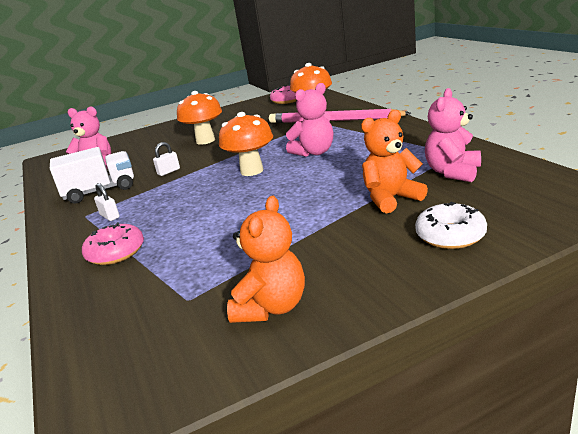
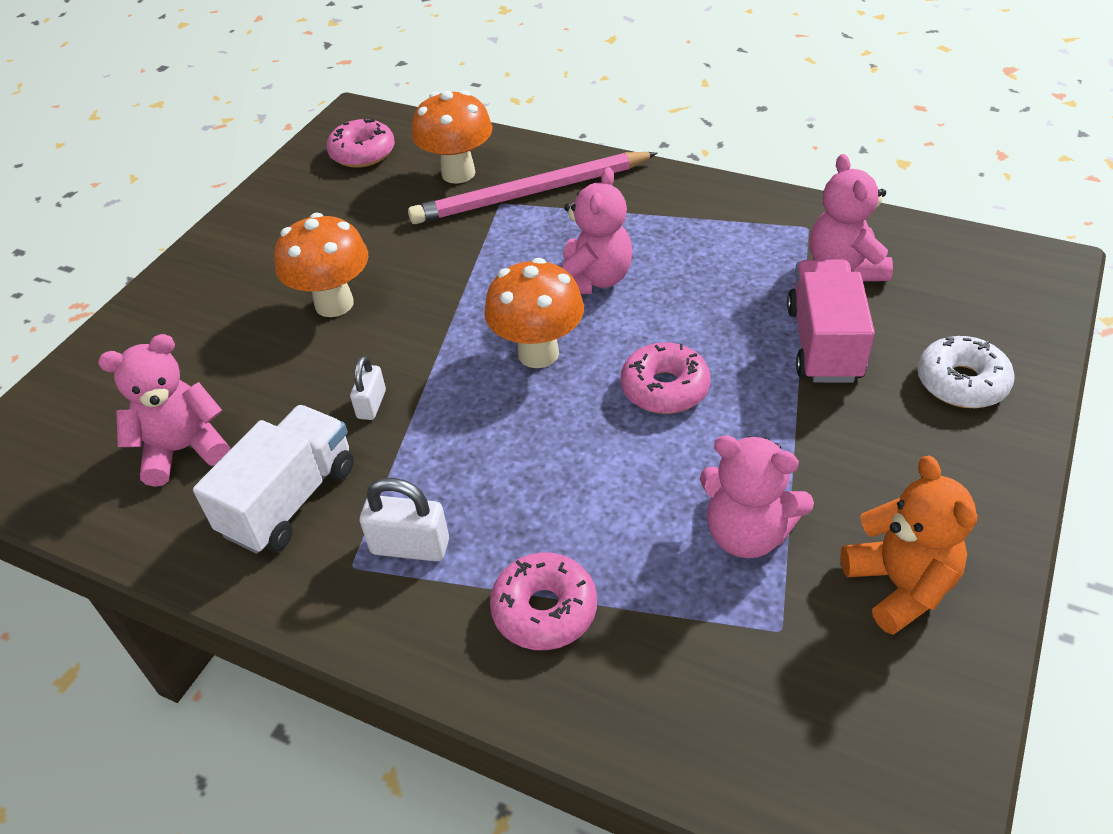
camera: 40 degrees left, 20 degrees up
white padlock [94,183,120,221] -> white padlock [360,478,449,562], size x1.52
orange teddy bear [361,110,428,214] -> pink truck [787,260,875,383]
none -> pink donut [621,342,710,414]
none -> pink teddy bear [700,435,814,558]

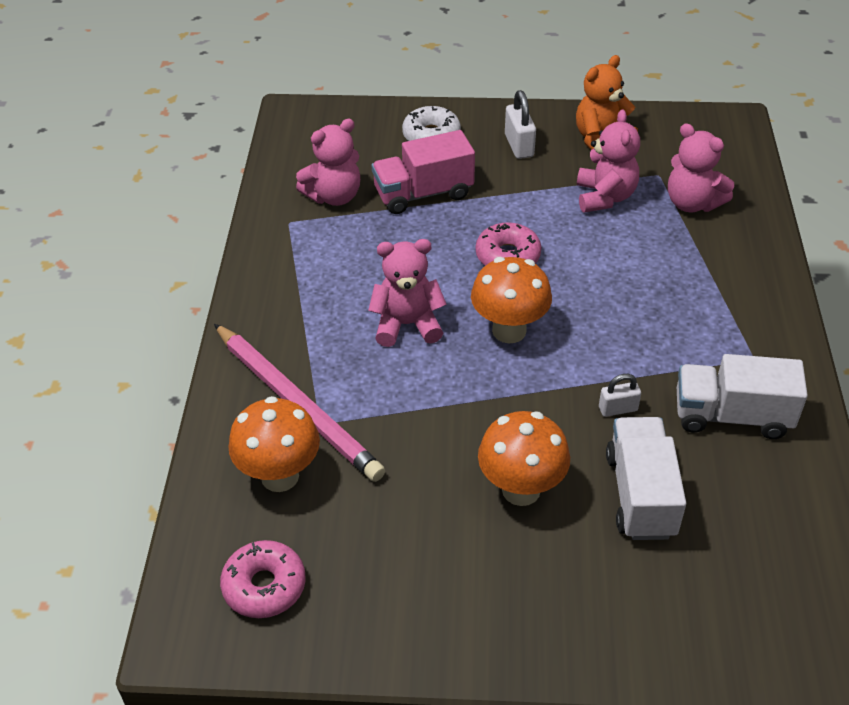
camera: 115 degrees left, 0 degrees up
pink teddy bear [98,334,230,487] -> pink teddy bear moved to [668,123,734,212]
white padlock [360,478,449,562] -> white padlock moved to [505,90,536,159]
pink donut [490,553,597,650] -> none
none -> white truck [606,417,686,540]

